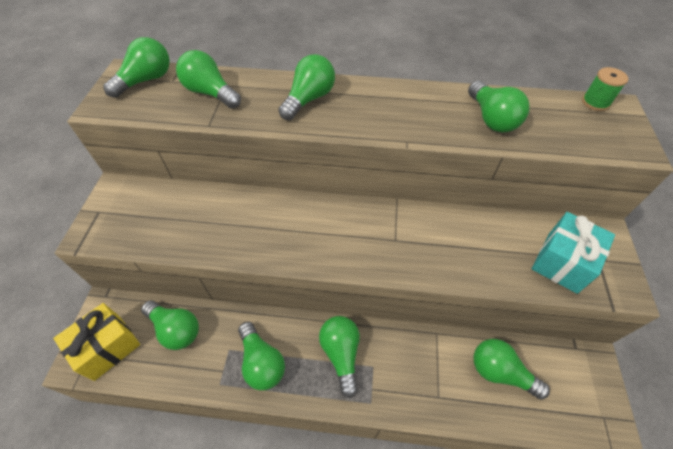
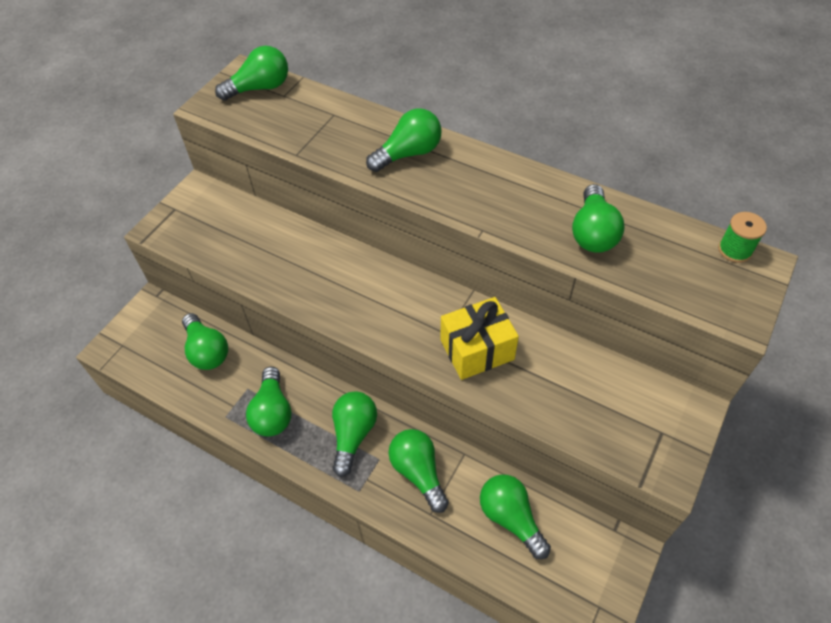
camera: 25 degrees right, 0 degrees up
yellow gift [53,303,140,381] -> yellow gift moved to [441,297,519,380]
green light bulb [176,50,241,109] -> green light bulb moved to [388,429,449,513]
turquoise gift [532,212,615,294] -> none

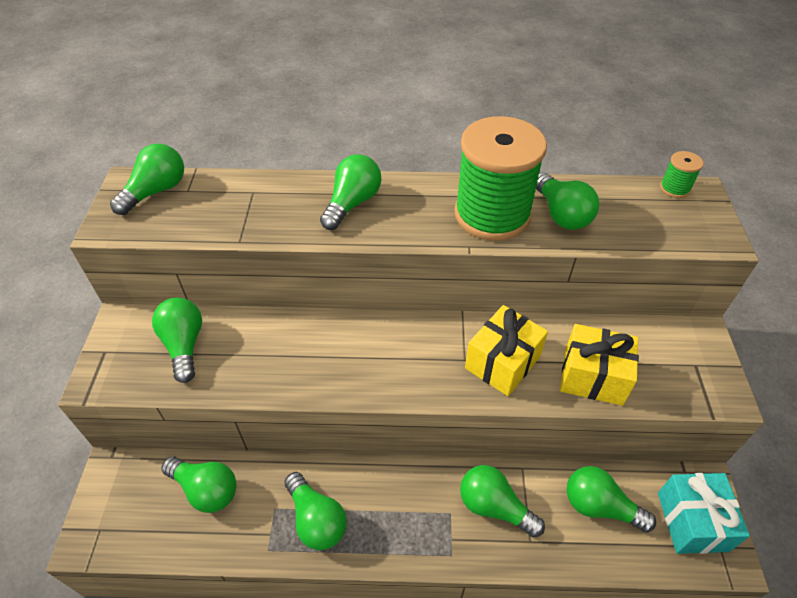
camera: 30 degrees left, 5 degrees down
green light bulb [332,391,377,477] -> green light bulb moved to [152,298,202,383]
none -> green spool [454,116,547,241]
none -> yellow gift [560,324,639,406]
none -> turquoise gift [658,473,750,554]

